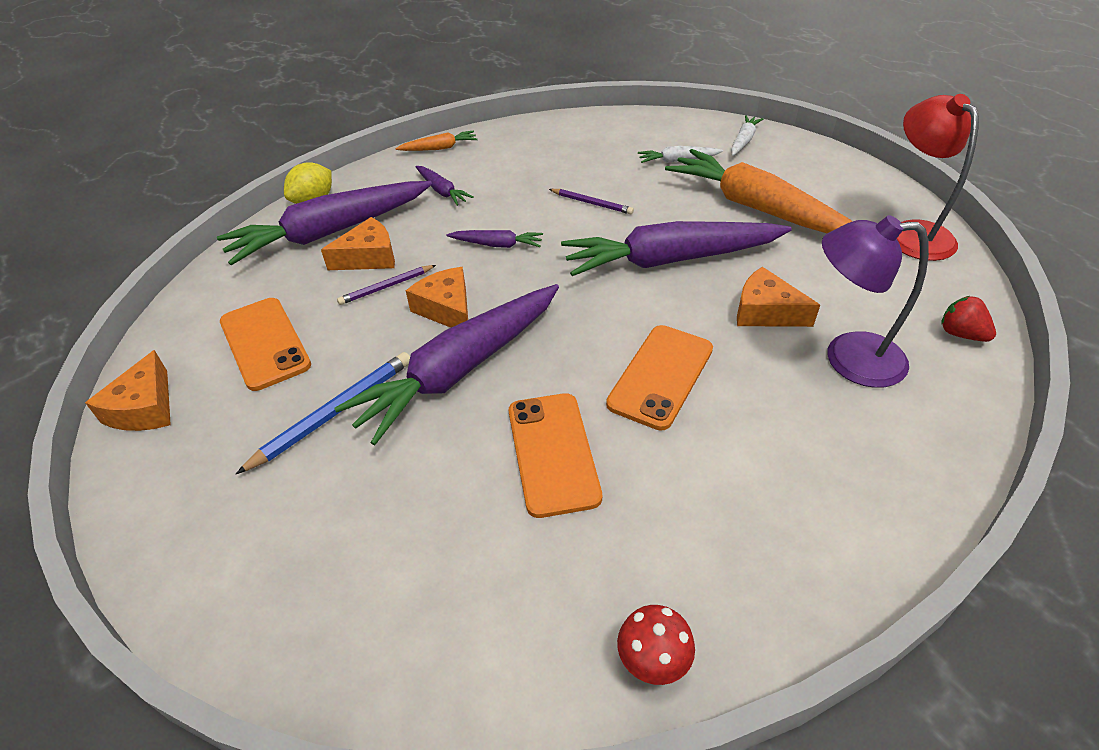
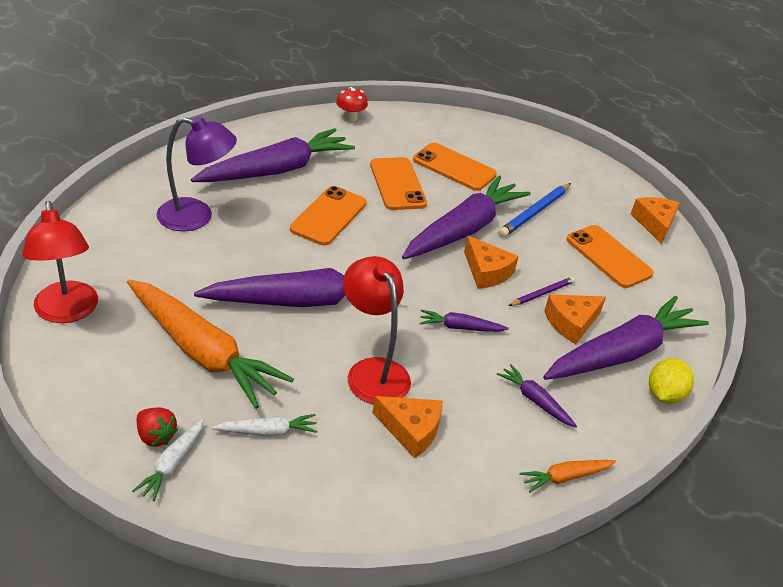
camera: 170 degrees right, 5 degrees down
purple pencil [549,189,634,215] -> red lamp [343,256,411,404]
orange cheese [737,267,820,327] -> orange cheese moved to [373,396,443,458]
red strawberry [941,296,996,342] -> red strawberry moved to [137,408,178,447]
none -> purple carrot [191,128,355,182]
none -> orange phone [413,143,497,191]

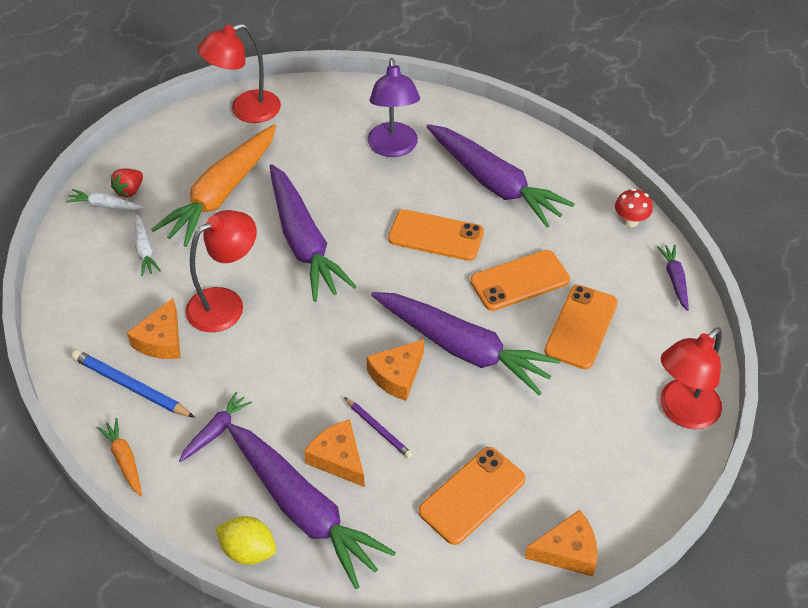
camera: 85 degrees right, 10 degrees up
purple carrot [420,310,509,332] -> purple carrot moved to [657,244,689,311]
blue pencil [498,183,571,237] -> blue pencil moved to [71,350,195,418]
none -> red lamp [660,327,722,429]

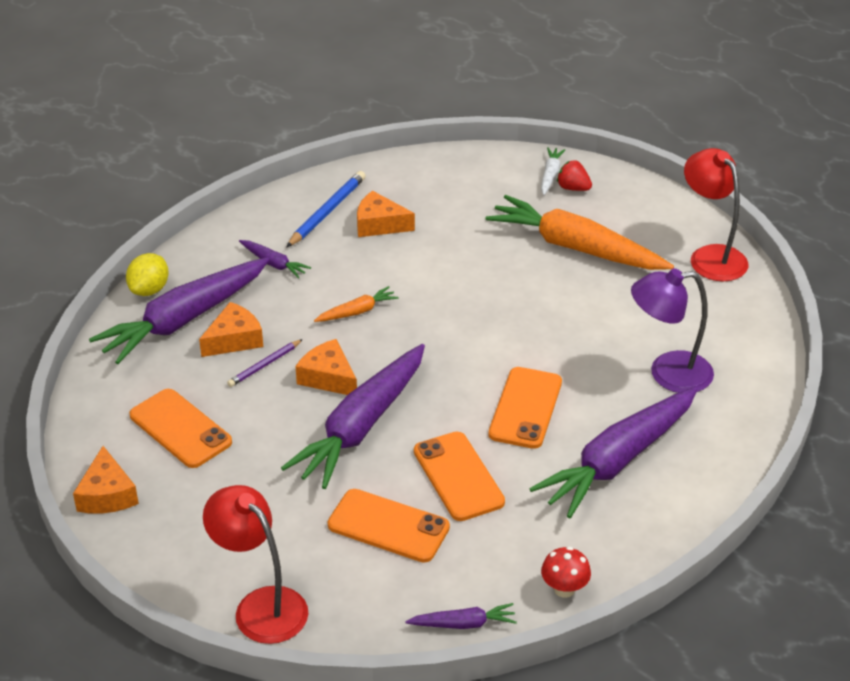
camera: 90 degrees right, 10 degrees down
orange carrot [97,418,142,496] -> orange carrot moved to [314,286,399,322]
white carrot [135,215,161,276] -> none
red lamp [185,210,257,332] -> none
purple carrot [270,164,357,302] -> none

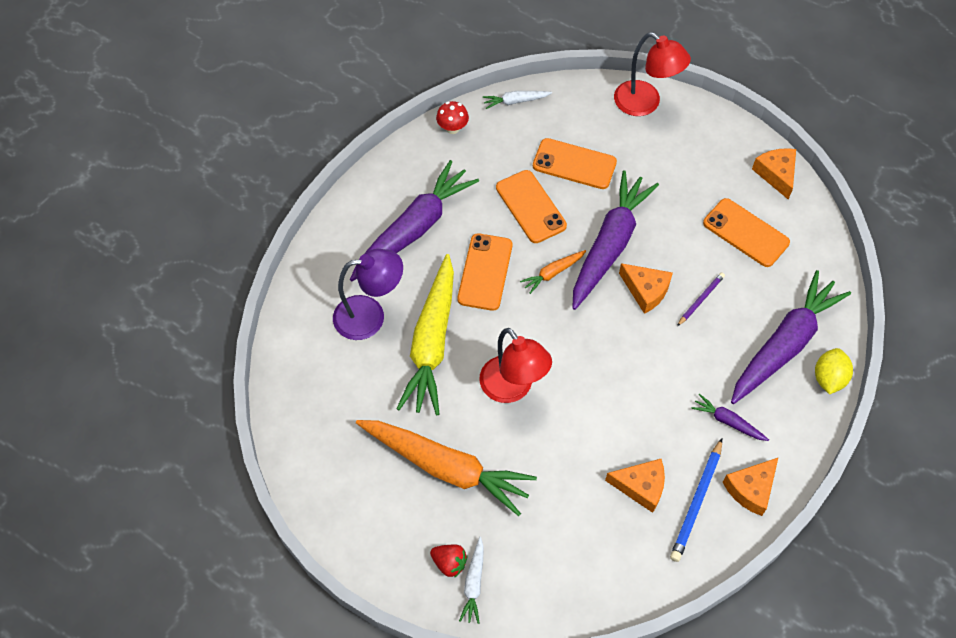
camera: 175 degrees right, 20 degrees up
orange cheese [199,302,263,357] -> orange cheese moved to [723,458,778,516]
orange carrot [314,286,399,322] -> orange carrot moved to [520,250,586,294]
purple carrot [405,603,517,629] -> white carrot [483,91,552,109]
red lamp [684,148,748,281] -> red lamp moved to [479,328,552,403]
none -> yellow carrot [396,254,454,415]

